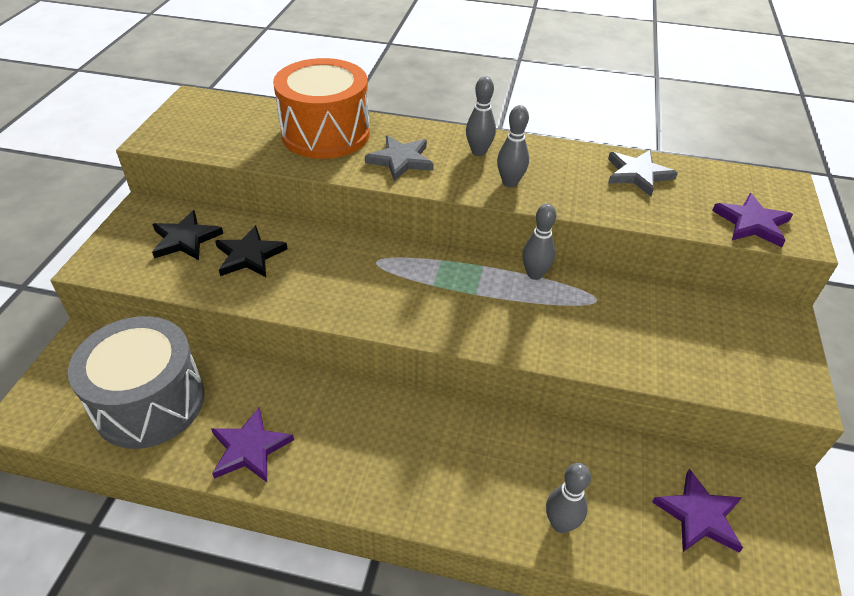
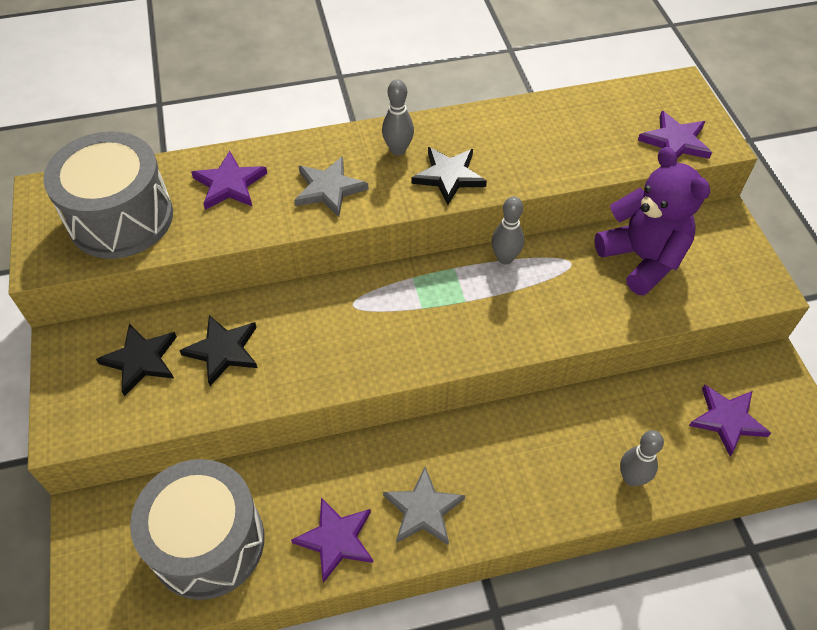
camera: 25 degrees left, 10 degrees up
orange drum [273,58,370,159] -> purple star [191,151,267,210]
grey bowling pin [497,105,529,187] -> black star [412,147,487,205]
grey star [608,150,678,196] -> grey star moved to [383,467,465,545]
none -> grey drum [43,131,173,259]
none -> purple teddy bear [594,147,710,296]

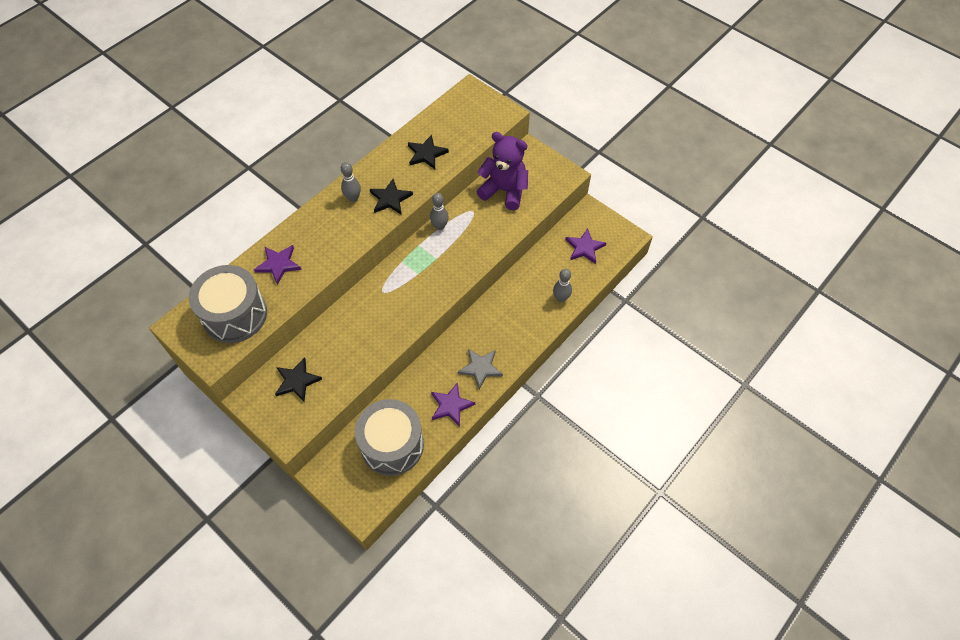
camera: 35 degrees left, 5 degrees up
black star [179,315,257,386] -> black star moved to [408,135,449,169]
grey star [294,156,369,217] -> none
purple star [638,111,712,159] -> none

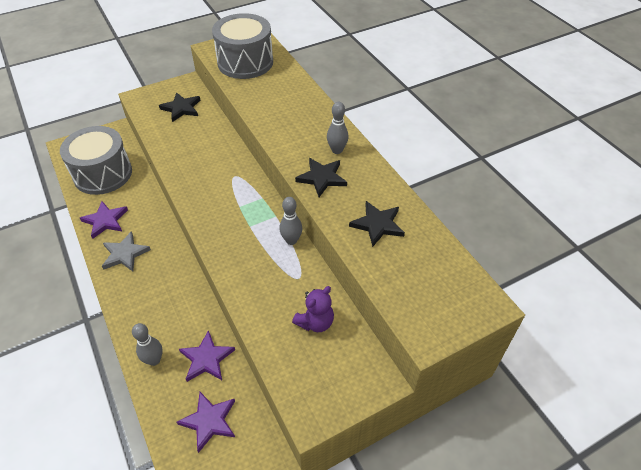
camera: 110 degrees right, 10 degrees down
purple star [254,245,302,285] -> purple star moved to [179,330,235,382]
purple teddy bear [476,132,528,210] -> purple teddy bear [292,286,334,332], size x0.58

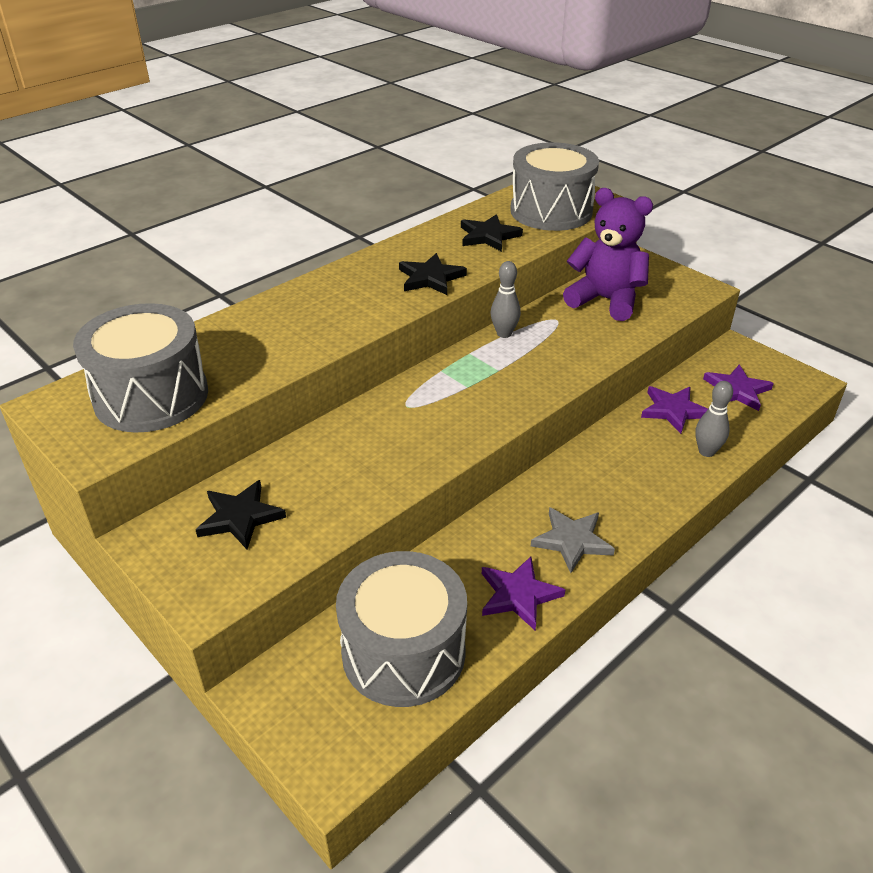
camera: 105 degrees left, 10 degrees down
purple teddy bear [292,286,334,332] -> purple teddy bear [563,188,653,321], size x1.74
grey bowling pin [327,102,349,154] -> none
none -> grey drum [510,142,599,231]

